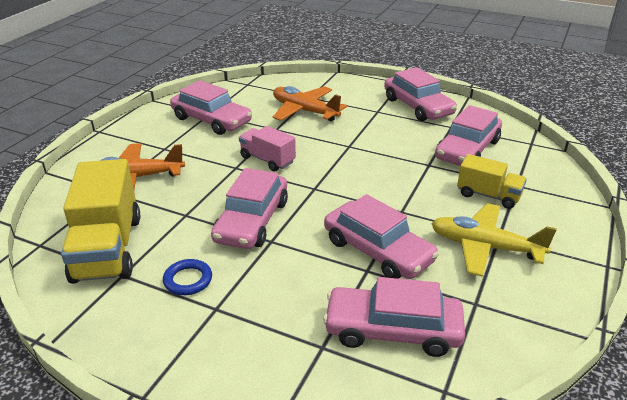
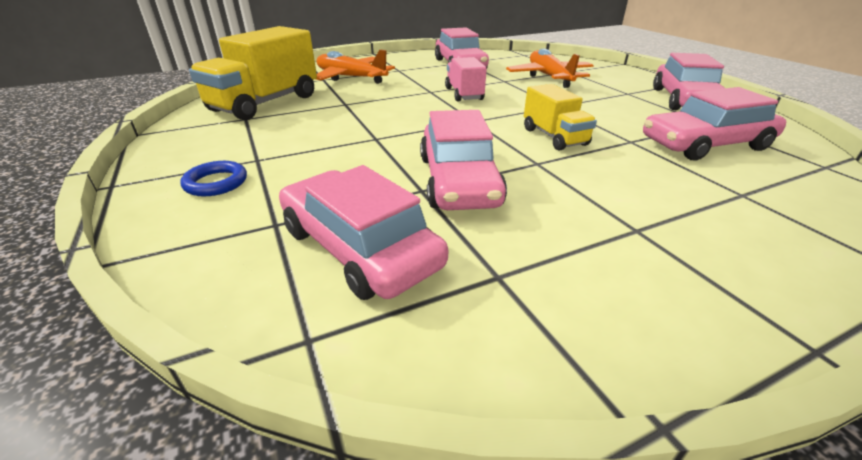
camera: 40 degrees right, 0 degrees up
blue ring [163,259,212,295] -> blue ring moved to [180,161,247,197]
pink car [211,168,288,249] -> none
yellow plane [431,203,557,277] -> none
yellow truck [457,154,527,209] -> yellow truck moved to [524,84,597,151]

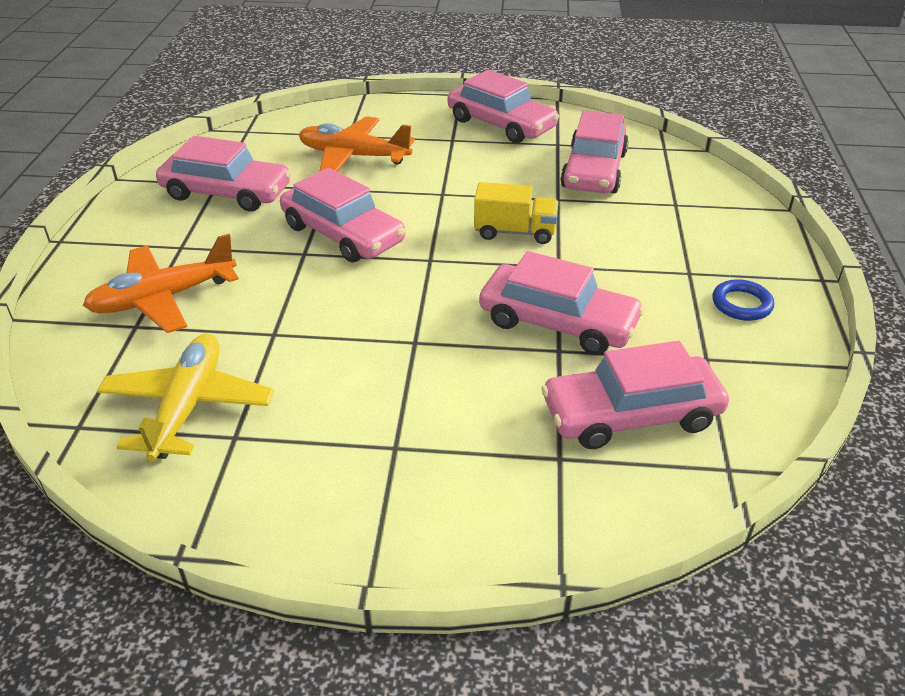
camera: 60 degrees left, 5 degrees up
blue ring [180,161,247,197] -> blue ring moved to [712,279,774,321]
yellow truck [189,26,317,120] -> yellow plane [97,333,274,461]
pink truck [445,57,487,102] -> pink car [280,168,405,262]

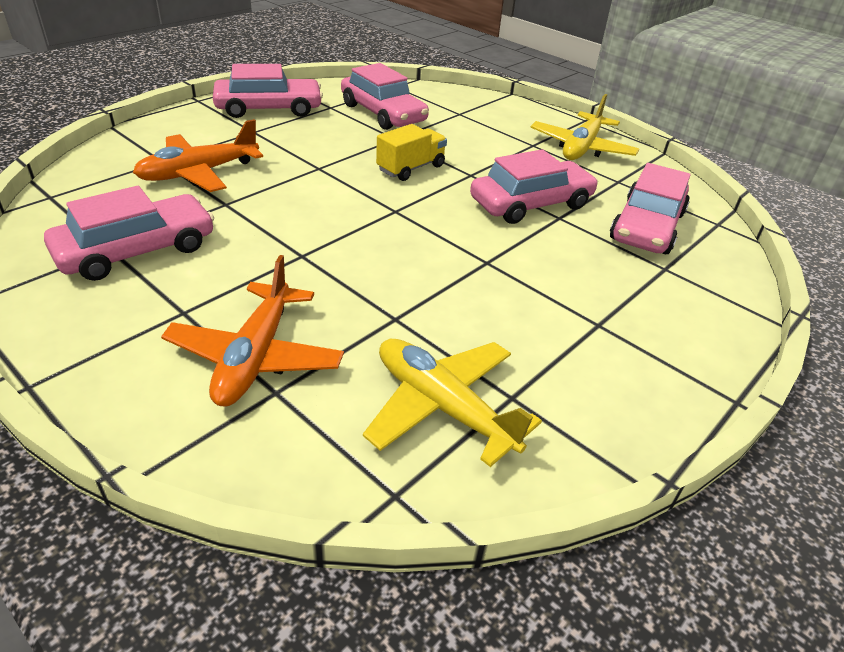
camera: 55 degrees left, 0 degrees up
pink car [280,168,405,262] -> none
blue ring [712,279,774,321] -> yellow plane [530,94,639,160]

